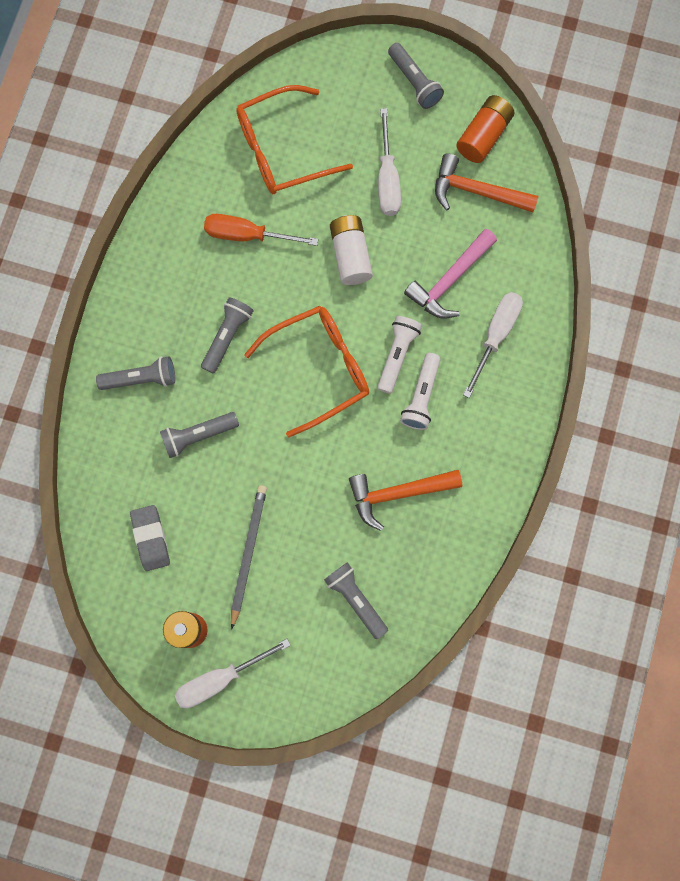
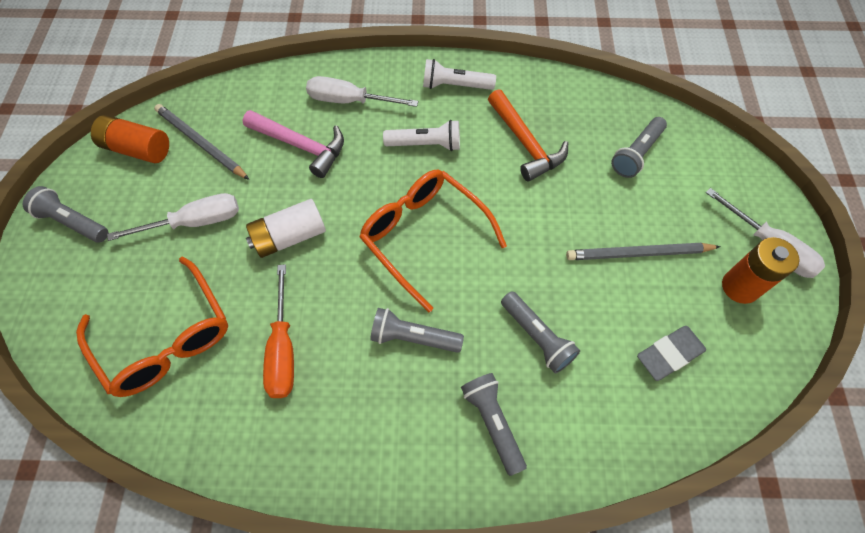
camera: 105 degrees left, 15 degrees down
white flashlight [377,316,422,394] -> white flashlight moved to [423,59,496,90]
grey flashlight [388,43,444,109] -> grey flashlight turned 105 degrees counterclockwise [23,186,108,243]
orange hammer [435,153,538,212] -> grey pencil [154,104,250,180]

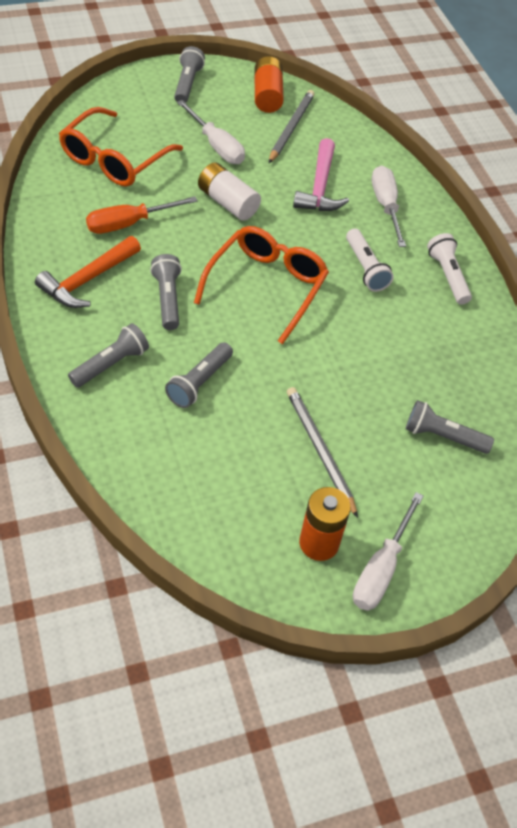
camera: 65 degrees right, 10 degrees down
orange hammer [488,89,568,182] -> orange hammer moved to [35,236,141,308]
grey eraser [637,326,706,381] -> none

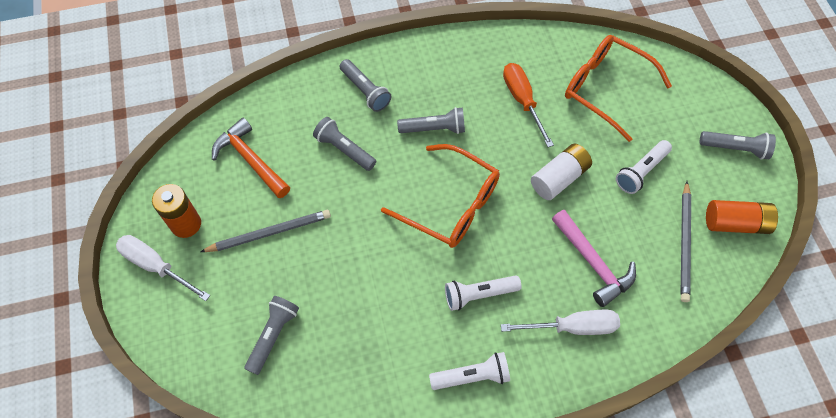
camera: 100 degrees right, 10 degrees up
orange hammer [35,236,141,308] -> orange hammer moved to [212,118,290,198]
white screwdriver [177,100,245,164] -> white flashlight [616,140,672,194]
grey pencil [269,90,315,163] -> grey pencil turned 75 degrees clockwise [680,181,691,302]
pink hammer [293,138,349,211] -> pink hammer turned 135 degrees counterclockwise [552,210,636,307]

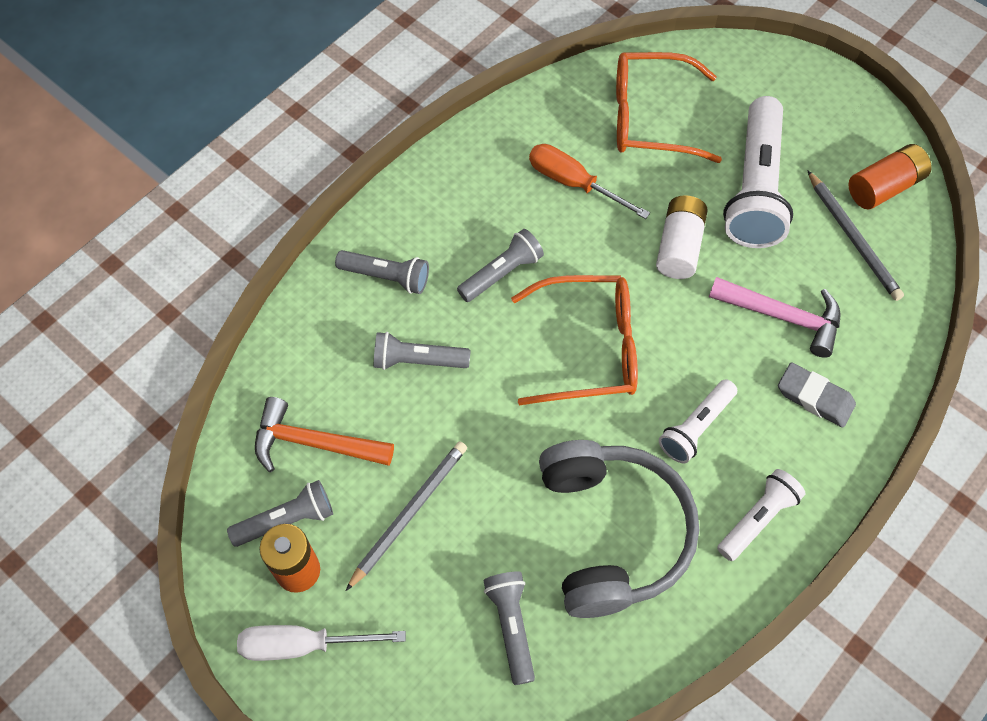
camera: 35 degrees left, 0 degrees up
white screwdriver [501,310,620,335] -> grey eraser [778,362,856,427]
white flashlight [616,140,672,194] -> white flashlight [723,96,793,248], size x1.86
grey flashlight [699,131,776,160] -> grey flashlight moved to [227,480,333,547]
none -> grey headphones [539,440,699,618]

